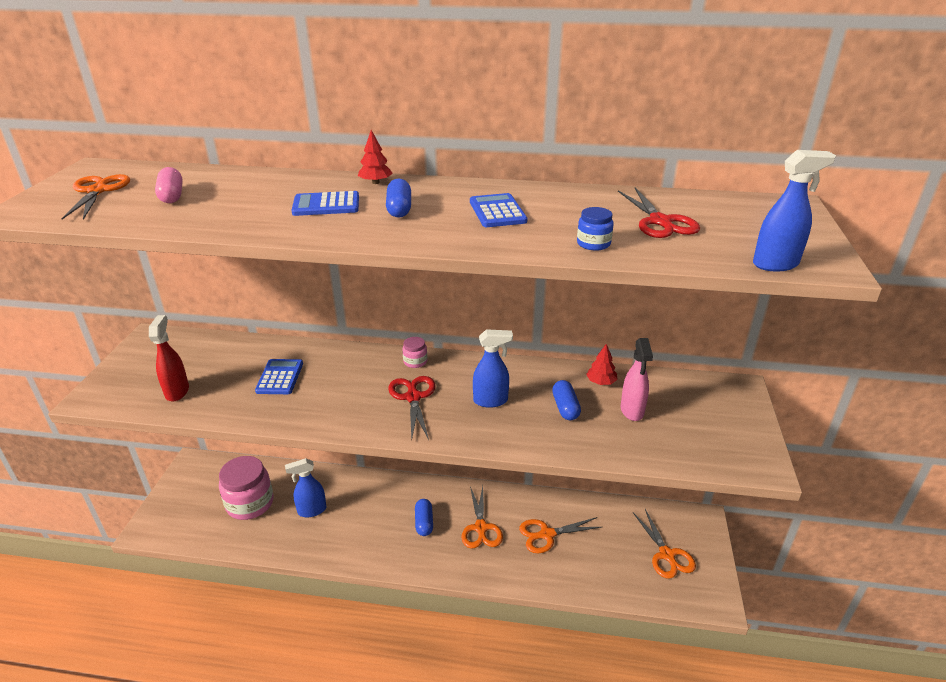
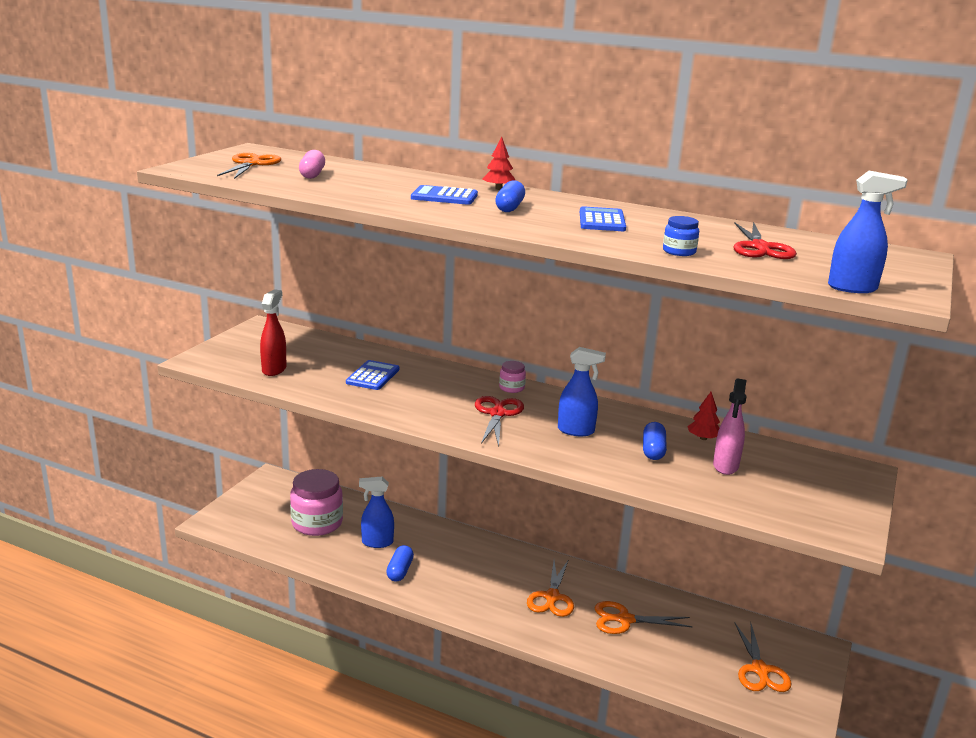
camera: 15 degrees right, 10 degrees down
blue capsule [415,499,433,536] -> blue capsule moved to [386,545,414,582]

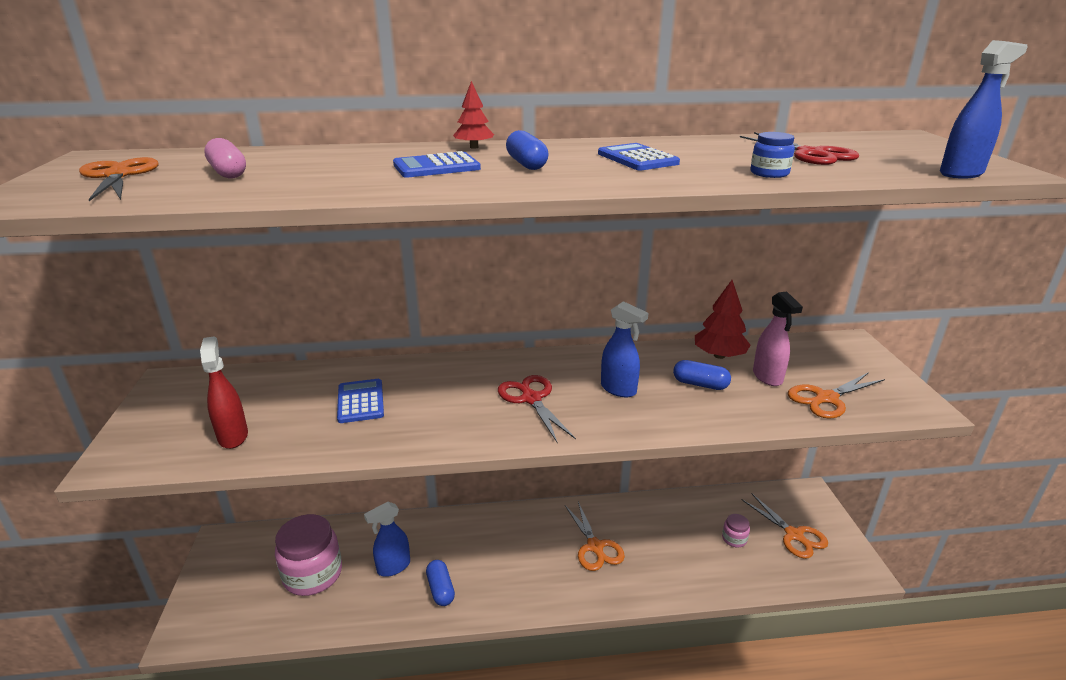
camera: 30 degrees left, 5 degrees up
pink jar [499,361,526,393] -> pink jar moved to [722,514,750,547]
blue spray bottle [558,347,606,436] -> blue spray bottle turned 60 degrees clockwise [601,301,648,397]
orange scissors [595,601,693,634] -> orange scissors moved to [788,372,885,419]
blue capsule [643,422,667,460] -> blue capsule turned 45 degrees counterclockwise [673,360,731,390]
red tree [687,392,720,440] -> red tree [695,280,751,359], size x1.63

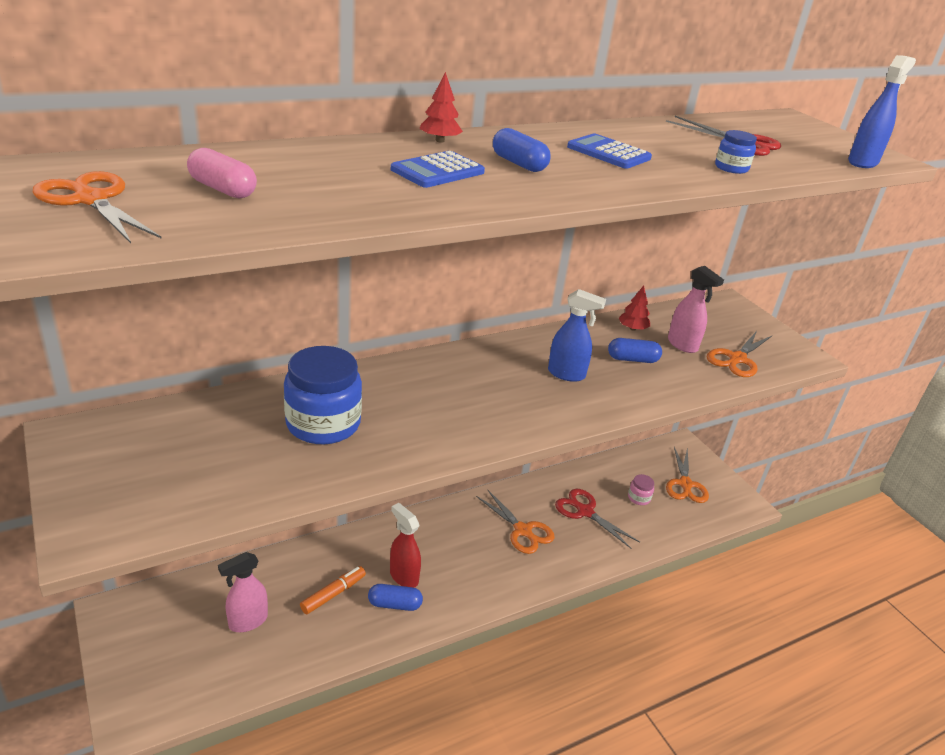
camera: 25 degrees left, 5 degrees up
red spray bottle [200,336,248,449] -> red spray bottle moved to [390,503,421,588]
pink jar [275,514,342,596] -> pink spray bottle [218,552,268,632]
blue calculator [337,379,384,423] -> blue jar [284,346,362,444]
blue spray bottle [364,502,410,577] -> orange marker [300,566,366,614]
blue capsule [426,560,455,606] -> blue capsule turned 45 degrees counterclockwise [368,584,423,611]
red scissors [498,375,576,442] -> red scissors moved to [555,489,640,549]
red tree [695,280,751,359] -> red tree [618,285,650,331], size x0.61
orange scissors [742,494,828,559] -> orange scissors turned 60 degrees clockwise [666,447,709,503]

